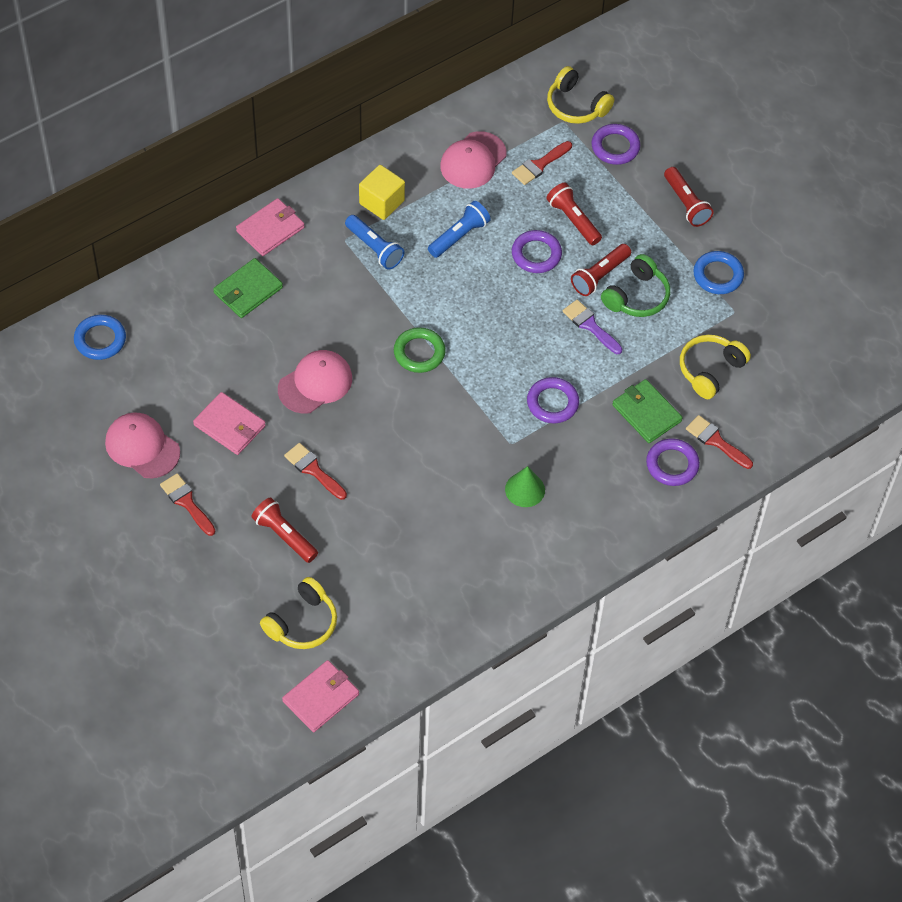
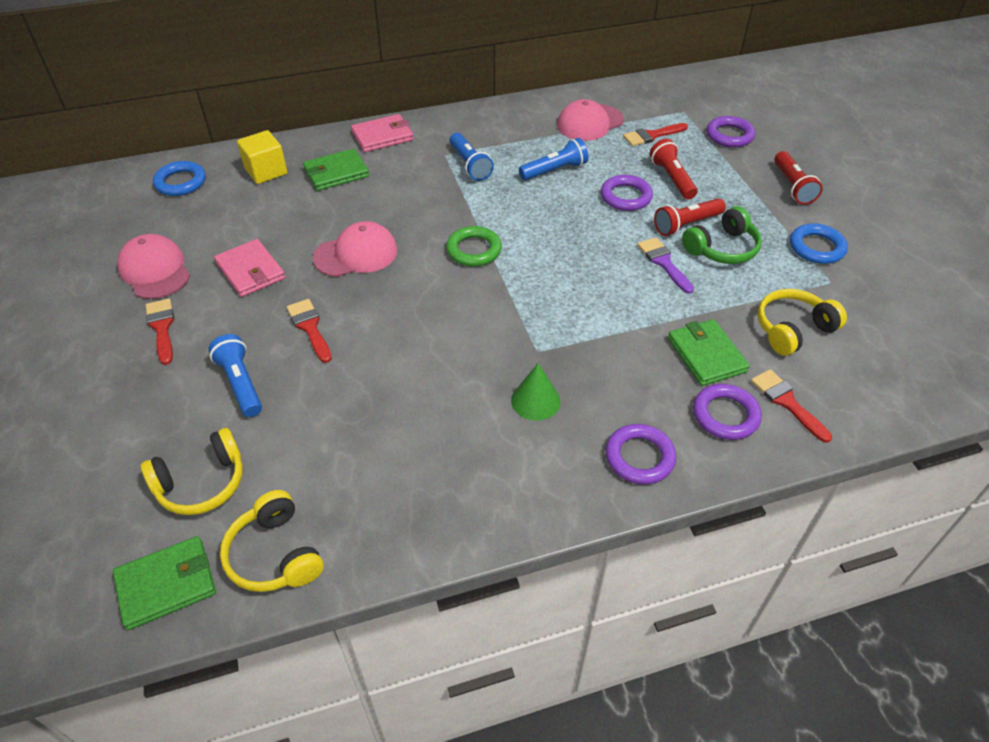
camera: 20 degrees right, 10 degrees down
red flashlight [251,498,318,563] -> blue flashlight [208,334,262,417]
pink wallet [282,660,359,732] -> green wallet [113,536,216,630]
yellow cube [359,165,405,220] -> yellow cube moved to [237,130,288,184]
purple ring [527,377,579,423] -> purple ring moved to [605,424,676,485]
yellow headphones [547,66,614,124] -> yellow headphones moved to [220,490,324,592]

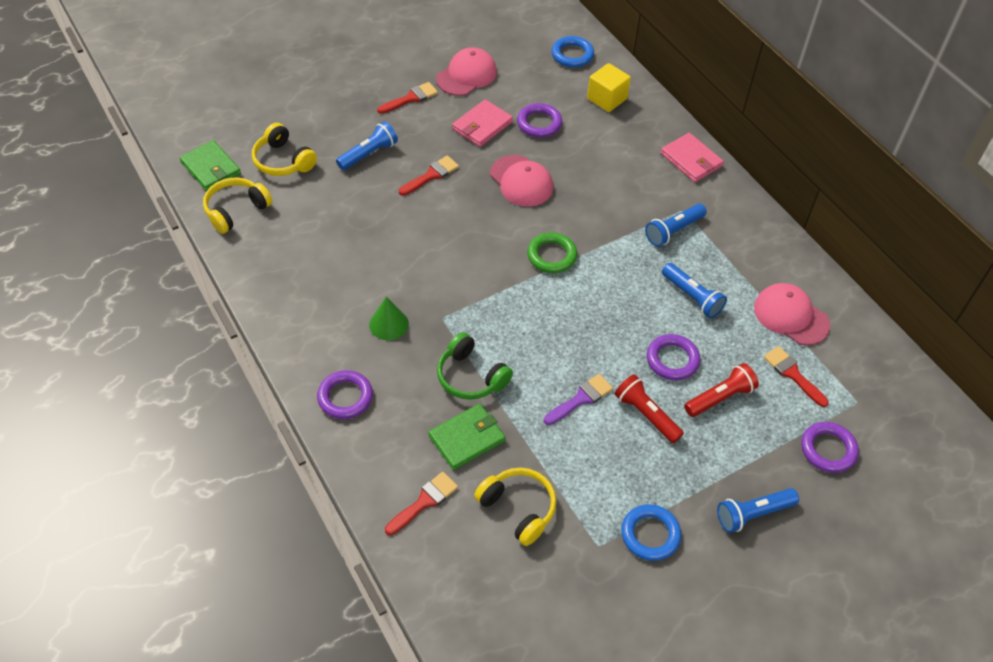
camera: 75 degrees right, 5 degrees up
green wallet [303,149,369,191] -> none
green headphones [682,206,762,264] -> green headphones moved to [437,332,513,400]
purple ring [693,384,762,440] -> purple ring moved to [517,103,562,138]
red flashlight [774,151,823,205] -> blue flashlight [717,488,799,533]

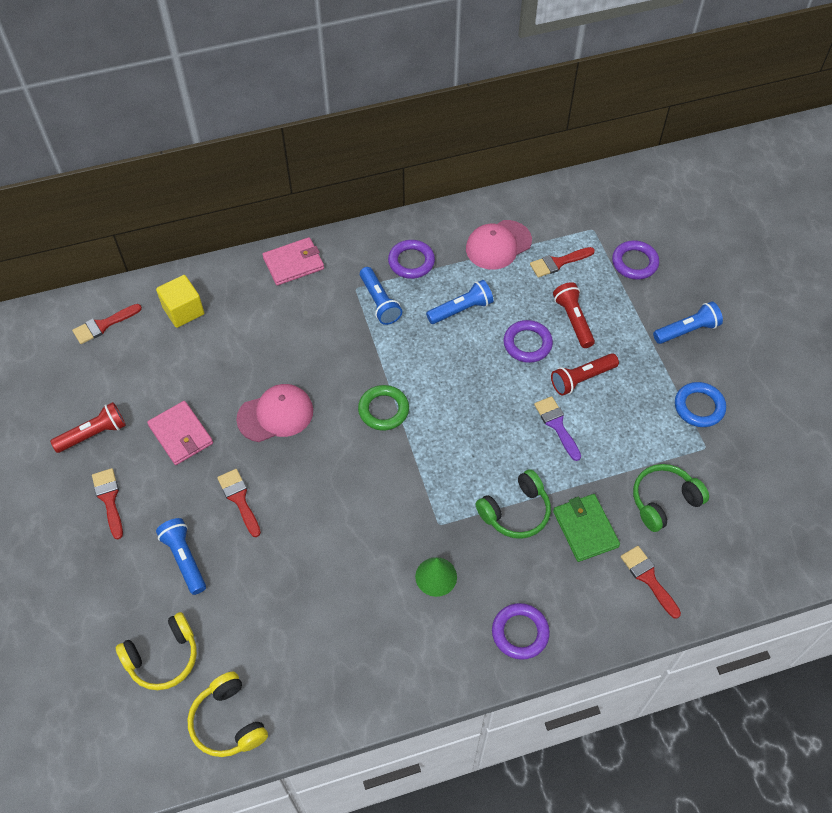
camera: 75 degrees left, 5 degrees up
green wallet [179,140,241,191] -> none
pink cap [436,47,497,96] -> red flashlight [50,402,126,453]
yellow headphones [474,468,556,546] -> green headphones [633,464,709,532]
purple ring [517,103,562,138] -> purple ring moved to [388,240,435,279]
blue ring [551,36,594,67] -> red brush [72,304,142,344]
blue flashlight [717,488,799,533] -> blue flashlight turned 105 degrees counterclockwise [653,302,723,344]

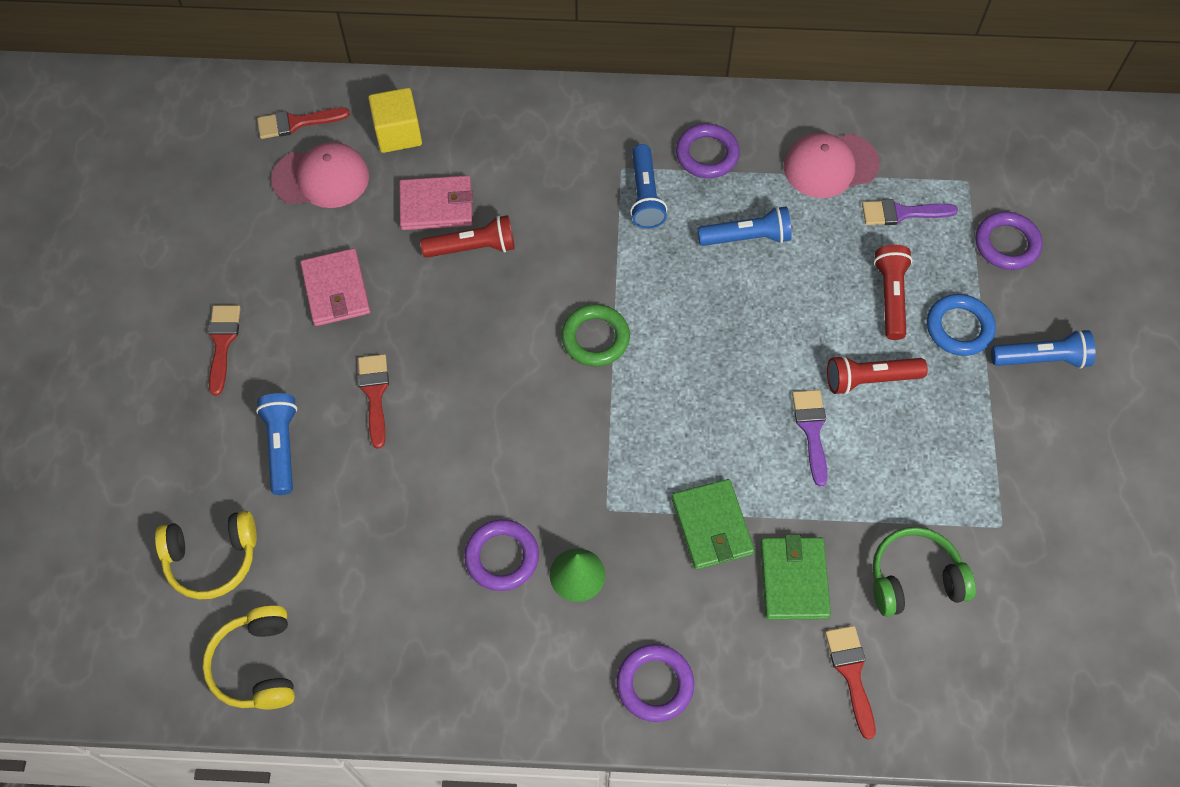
camera: 20 degrees right, 5 degrees up
red flashlight [50,402,126,453] -> red flashlight moved to [420,215,515,258]
pink cap [236,384,313,442] -> pink cap moved to [271,142,369,208]
pink wallet [262,237,324,285] -> pink wallet moved to [399,175,473,230]
green headphones [475,469,551,539] -> green wallet [672,479,755,570]
purple ring [504,320,553,363] -> purple ring moved to [464,519,539,591]
red brush [530,247,595,277] -> purple brush [862,199,958,225]
blue ring [675,382,726,427] -> blue ring moved to [927,294,996,356]

